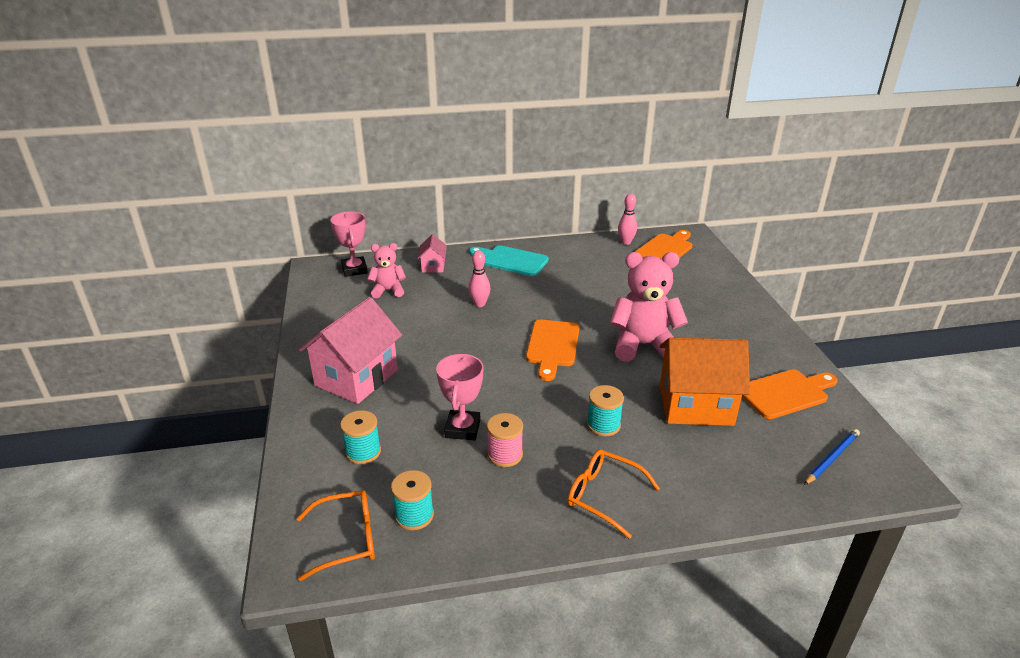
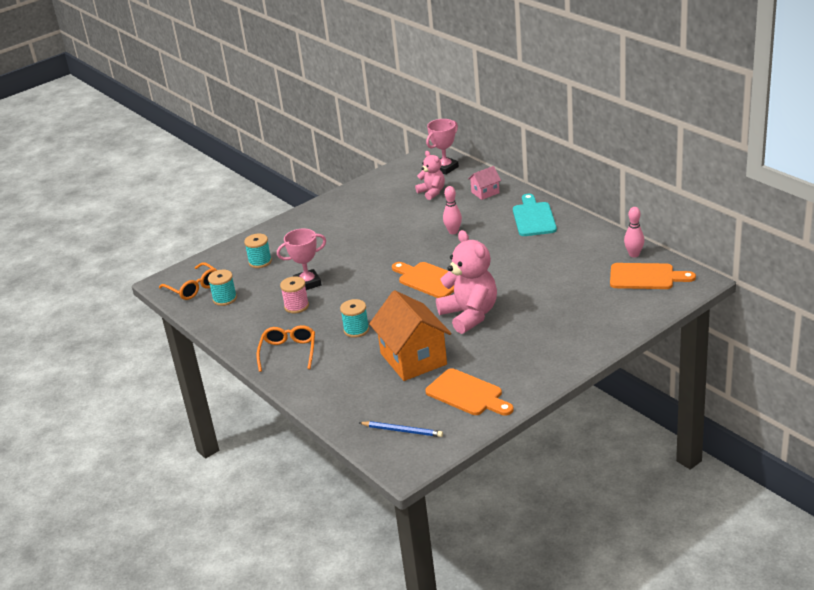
camera: 65 degrees right, 0 degrees up
pink house [299,297,402,404] -> none
orange cutting board [526,320,579,381] -> orange cutting board turned 60 degrees clockwise [392,262,454,298]

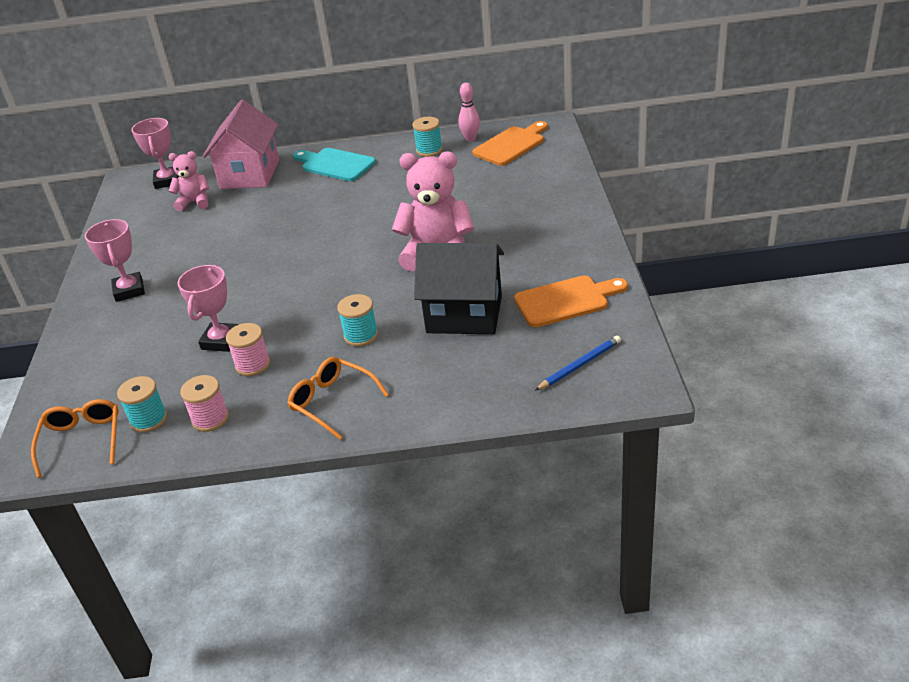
camera: 55 degrees left, 5 degrees up
orange glasses [159,262,217,300] -> orange glasses turned 90 degrees counterclockwise [31,399,119,478]
turquoise spool [244,234,272,268] -> turquoise spool moved to [412,117,443,157]
orange house [369,290,451,381] -> black house [414,243,504,334]
orange cutting board [392,262,454,298] -> none
pink bowling pin [443,186,462,234] -> none
pink house [468,166,501,200] -> pink house [203,100,279,189], size x2.08
none -> pink trophy [85,219,145,302]
none -> pink spool [180,375,229,432]

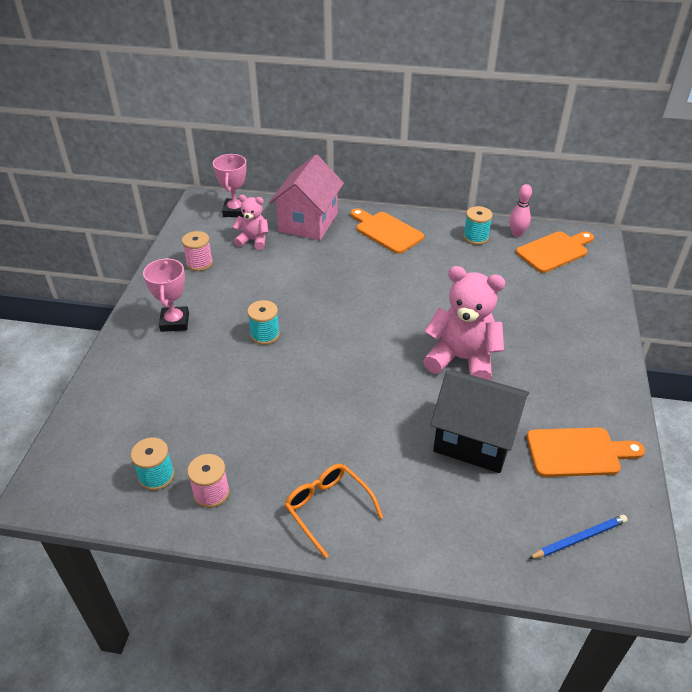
camera: 10 degrees right, 5 degrees up
orange glasses [31,399,119,478] -> none
pink trophy [177,265,239,352] -> none
pink spool [226,323,270,376] -> pink spool moved to [182,231,213,271]
turquoise cutting board [293,148,376,181] -> orange cutting board [350,208,424,254]
turquoise spool [337,294,378,346] -> turquoise spool moved to [247,300,280,345]

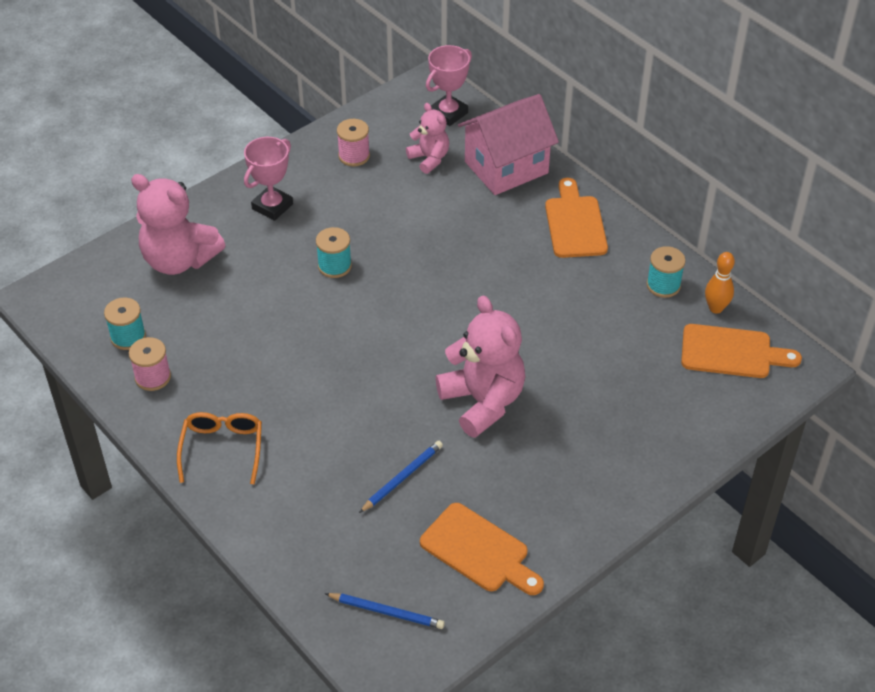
camera: 40 degrees right, 5 degrees up
black house [430,370,529,473] -> blue pencil [359,441,443,513]
pink bowling pin [509,184,532,237] -> orange bowling pin [705,252,735,314]
none -> pink teddy bear [131,174,226,275]

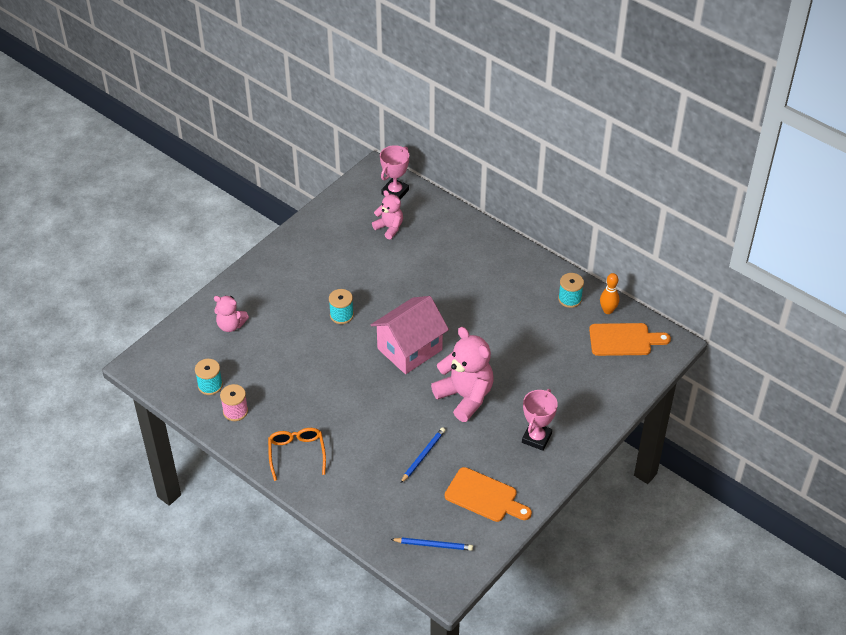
camera: 10 degrees left, 0 degrees up
pink teddy bear [131,174,226,275] -> pink teddy bear [214,296,249,332], size x0.56
pink trophy [244,137,293,221] -> pink trophy moved to [522,389,558,451]
pink spool [337,119,370,166] -> none
pink house [458,94,559,195] -> pink house moved to [371,296,449,374]
orange cutting board [545,178,608,258] -> none

